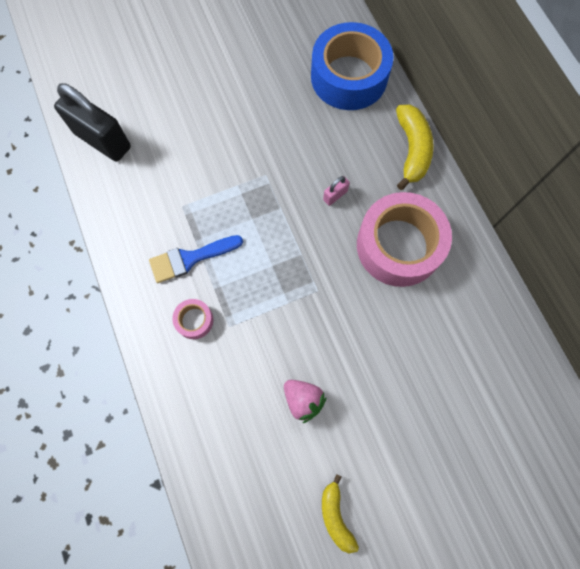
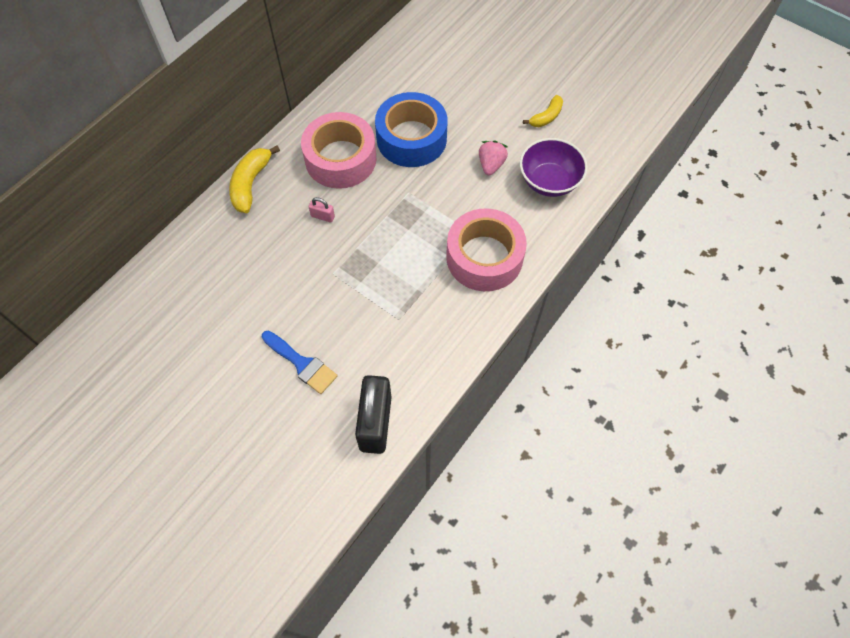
camera: 120 degrees left, 10 degrees down
blue brush [149,235,243,283] -> blue brush moved to [262,331,338,394]
pink tape [172,299,213,339] -> pink tape [446,209,527,291], size x2.35
blue tape [311,22,394,110] -> blue tape moved to [375,92,448,167]
yellow banana [396,105,434,190] -> yellow banana turned 45 degrees counterclockwise [229,145,280,213]
none -> purple bowl [520,138,588,197]

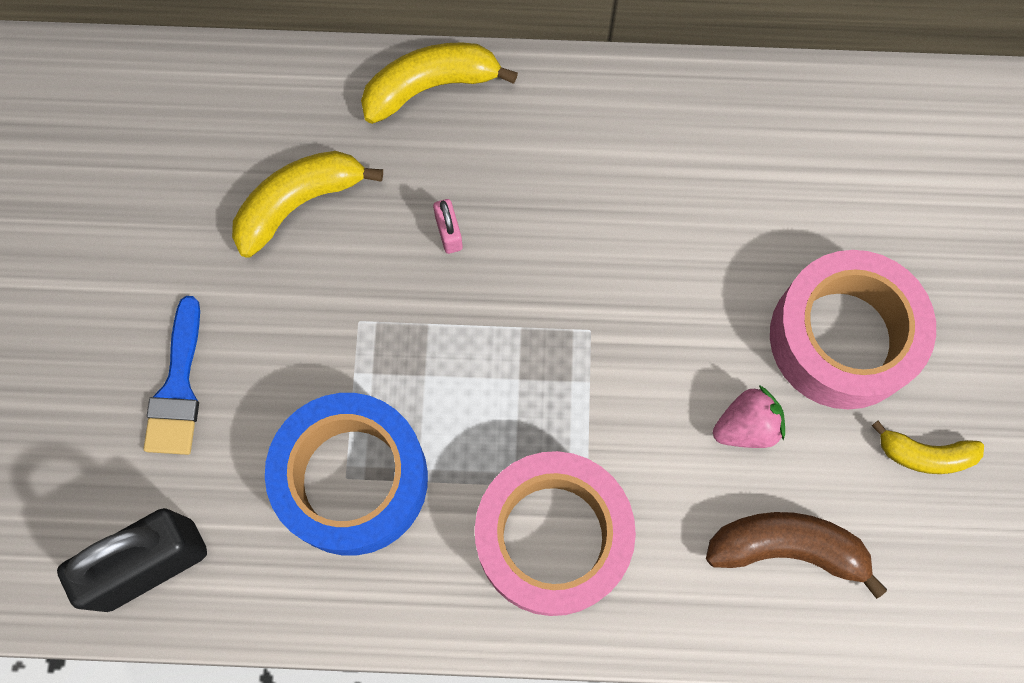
camera: 55 degrees right, 10 degrees up
pink tape [301,112,377,189] -> pink tape moved to [770,250,936,410]
blue tape [375,92,448,167] -> blue tape moved to [265,393,428,555]
purple bowl [520,138,588,197] -> brown banana [706,512,887,599]
none -> yellow banana [232,151,383,258]

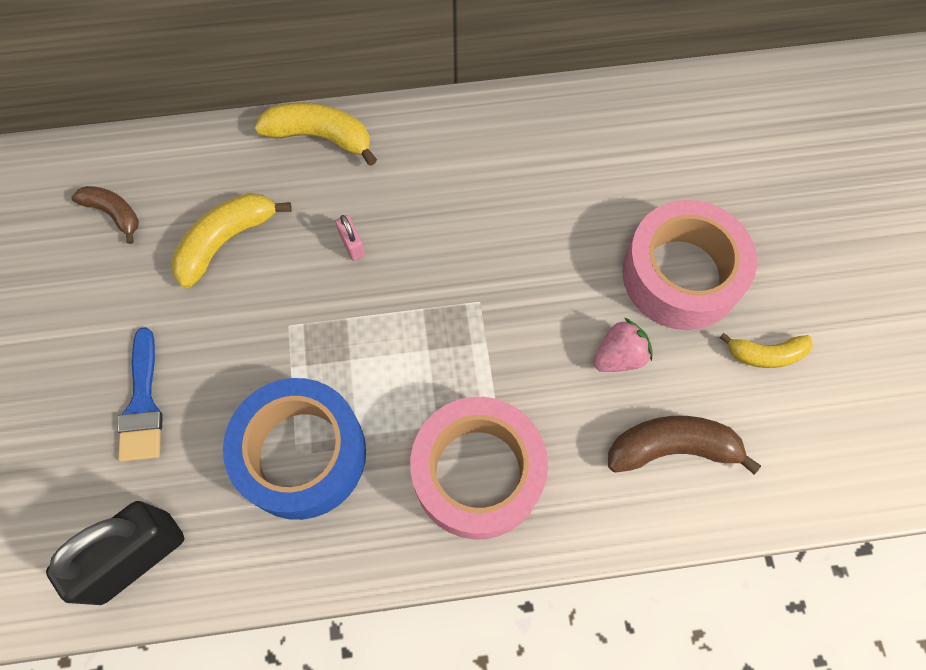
camera: 10 degrees left, 5 degrees down
yellow banana [361,42,518,124] -> yellow banana turned 45 degrees clockwise [254,102,377,166]
none -> brown banana [71,186,139,244]

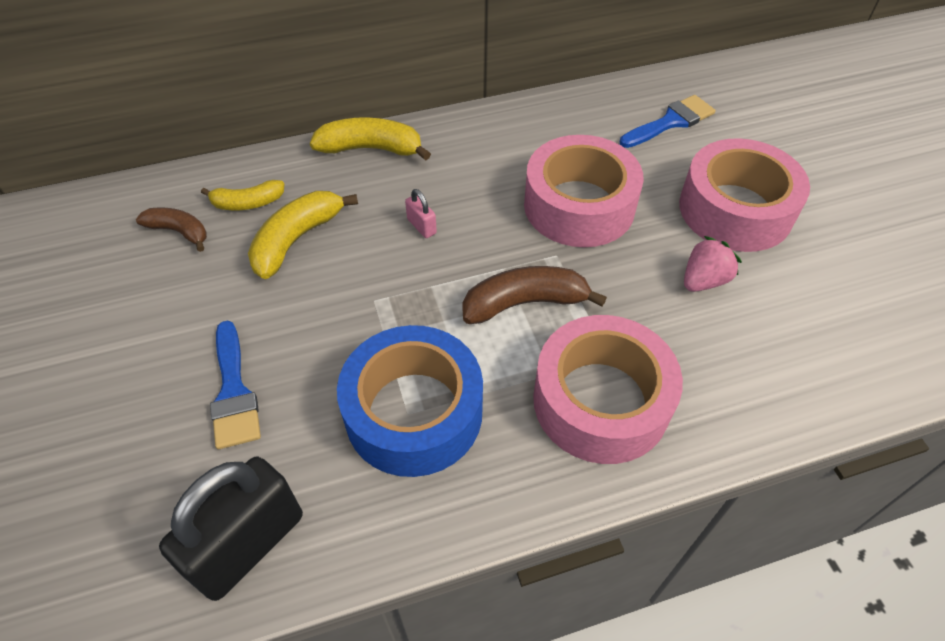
camera: 10 degrees left, 15 degrees down
brown banana [608,416,761,474] -> brown banana moved to [462,266,607,324]
yellow banana [719,333,813,368] -> yellow banana moved to [201,180,284,210]
none -> pink tape [524,135,644,247]
none -> blue brush [620,95,715,148]

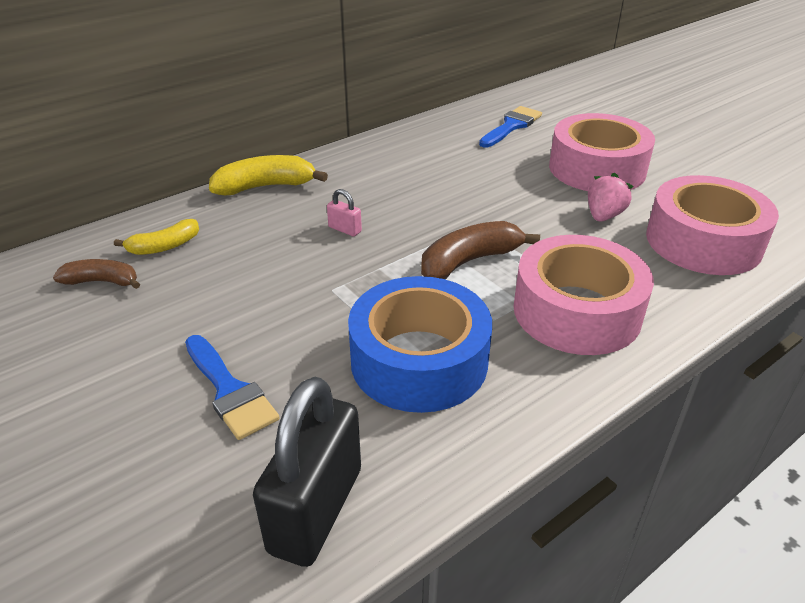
camera: 20 degrees left, 15 degrees down
yellow banana [248,191,358,279] -> none
pink tape [524,135,644,247] -> pink tape moved to [646,175,779,275]

